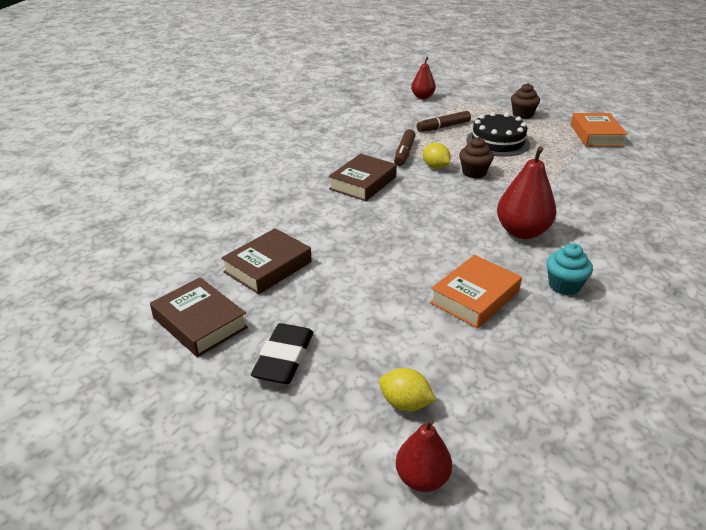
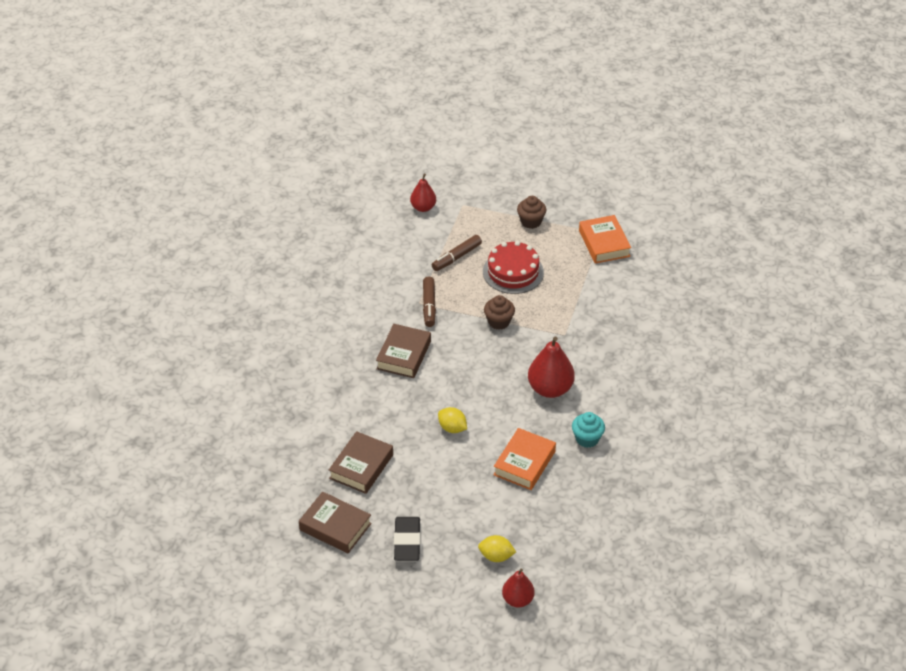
camera: 15 degrees left, 10 degrees up
yellow lemon [423,143,451,169] -> yellow lemon moved to [438,407,467,433]
black cake [466,112,530,157] -> red cake [483,241,544,294]

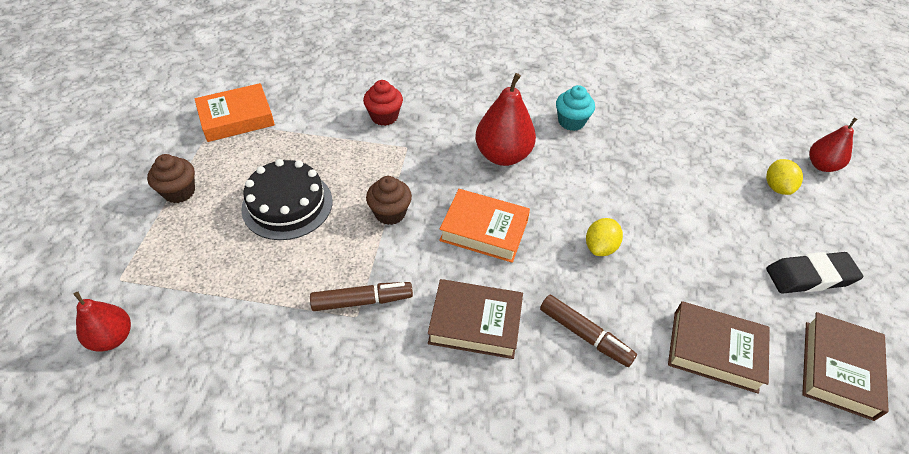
camera: 100 degrees left, 5 degrees up
brown marker [432,235,482,271] -> brown marker moved to [540,295,637,367]
red cake [483,241,544,294] -> black cake [241,159,332,240]
orange book [493,428,556,490] -> orange book moved to [439,189,530,263]
none -> red cupcake [363,80,403,126]

